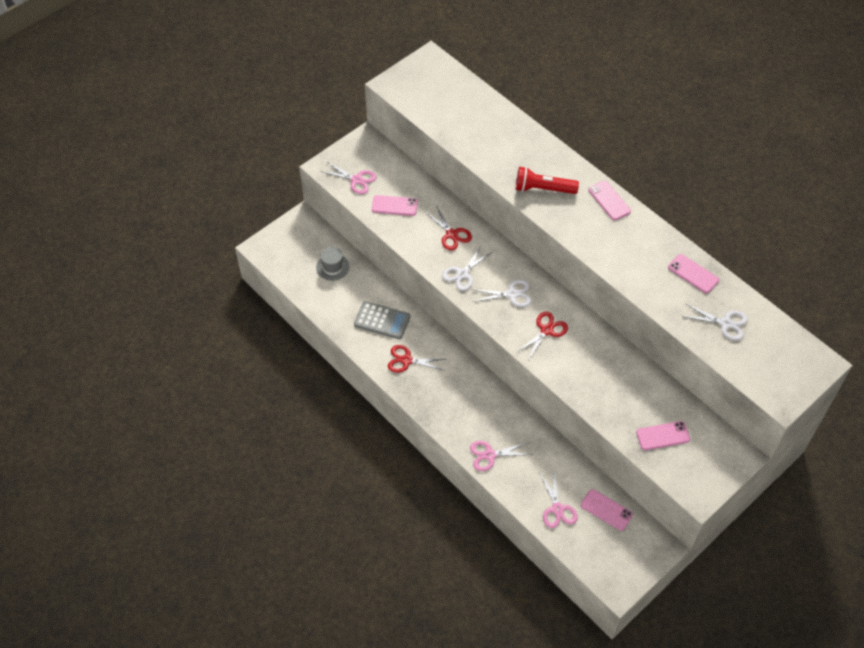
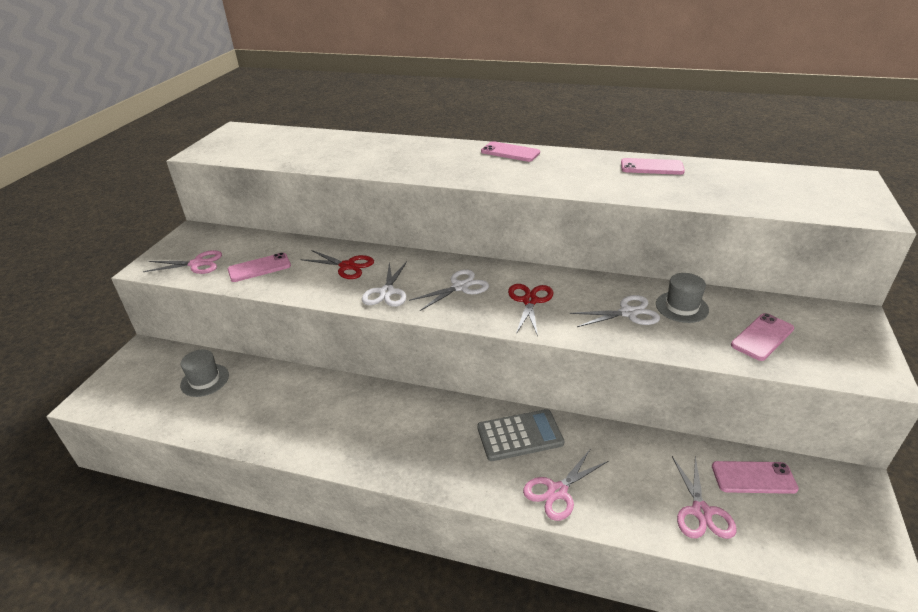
camera: 30 degrees left, 20 degrees down
grey calculator [354,301,411,339] -> grey calculator moved to [477,409,564,461]
red scissors [388,345,445,373] -> none
red flashlight [516,167,579,194] -> none
pink scissors [539,472,578,528] -> pink scissors turned 45 degrees clockwise [672,456,736,539]
white scissors [682,304,748,341] -> white scissors moved to [570,295,660,327]
none -> grey hat [656,273,709,323]

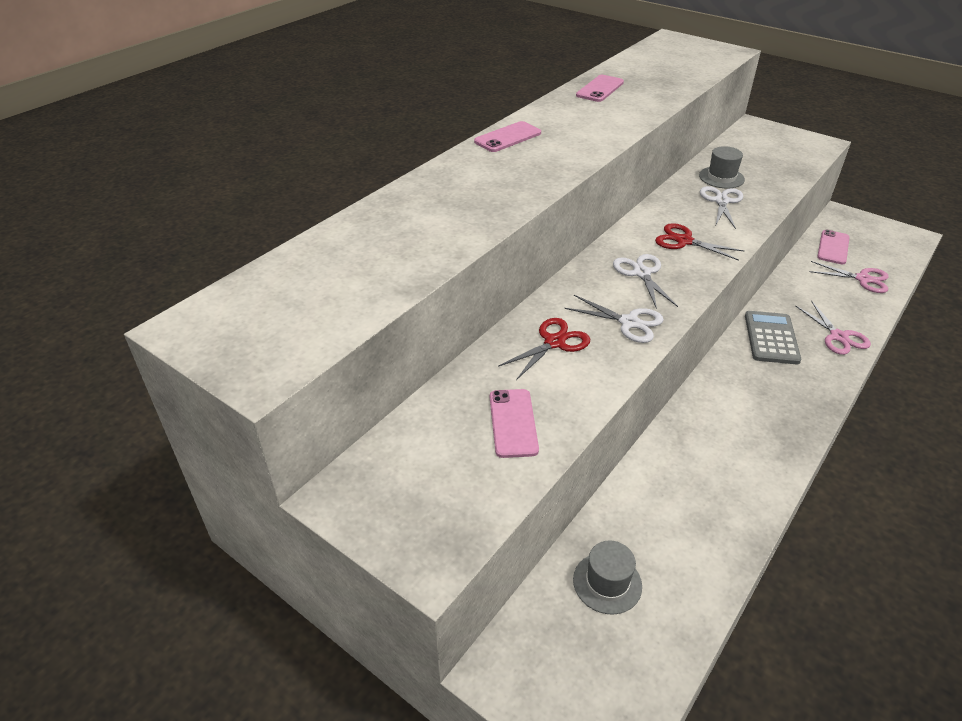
camera: 70 degrees left, 5 degrees up
pink scissors [143,250,222,274] -> none
pink phone [731,313,794,361] -> none

